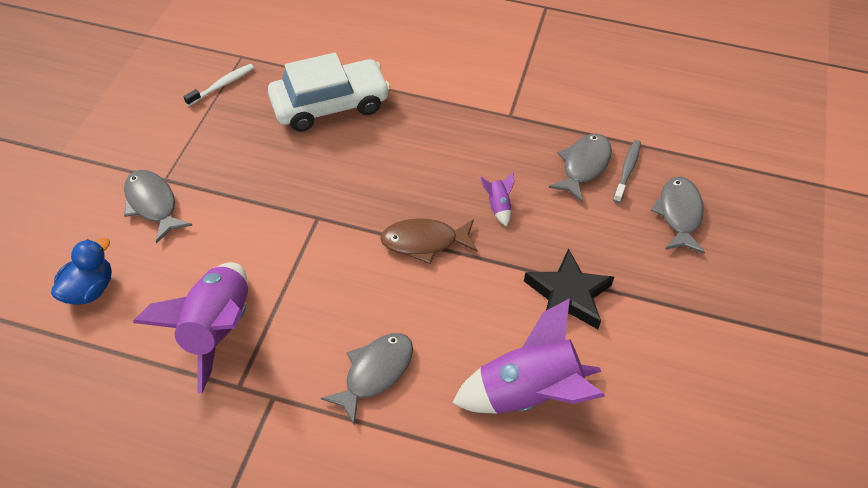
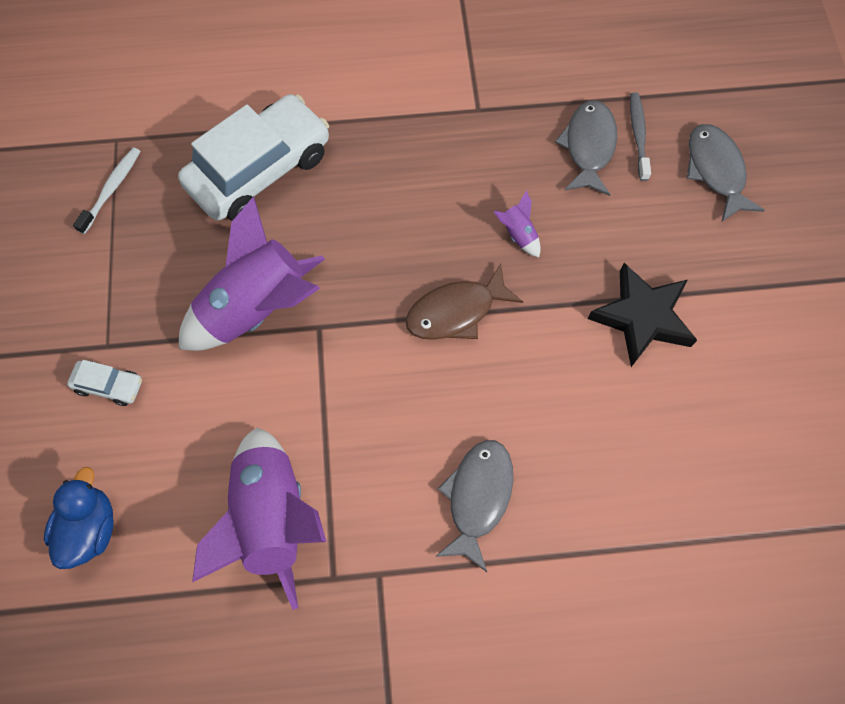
camera: 20 degrees left, 15 degrees up
grey fish [124,170,193,243] -> white car [67,360,142,406]
purple rocket [452,298,605,414] -> purple rocket moved to [179,196,325,351]

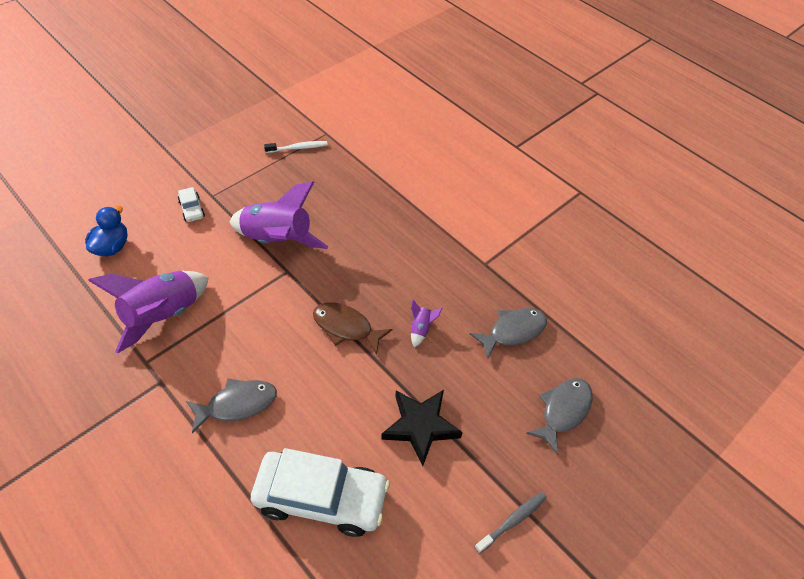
camera: 50 degrees right, 15 degrees down
blue duck [44,467,114,569] -> blue duck turned 45 degrees counterclockwise [85,205,128,256]
white car [178,94,329,221] -> white car moved to [251,448,390,537]
grey toothbrush [630,92,651,181] -> grey toothbrush moved to [475,492,547,553]

